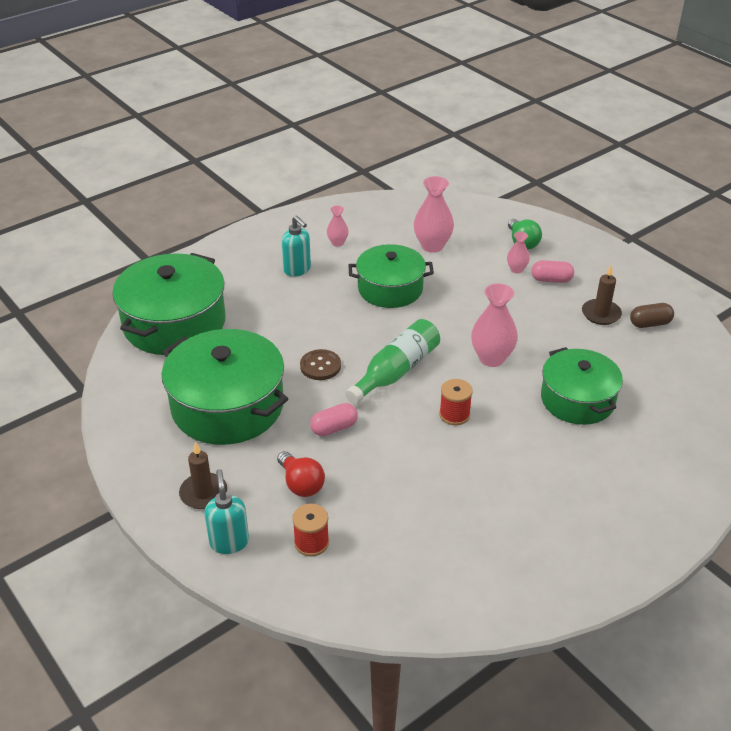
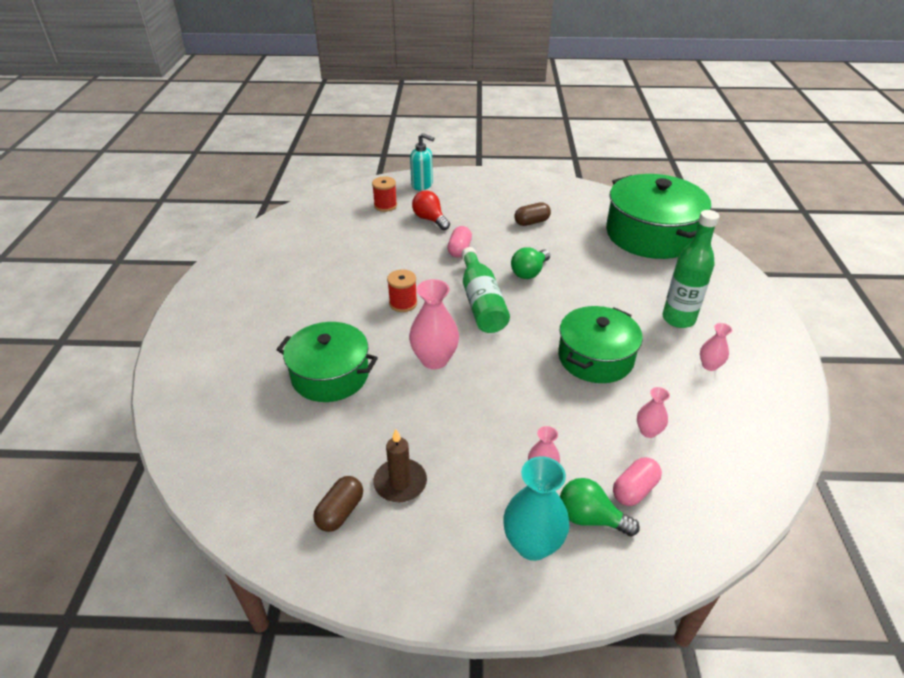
camera: 130 degrees right, 0 degrees up
green pot [162,329,288,445] -> brown capsule [514,202,551,226]
brown candle [179,442,227,509] -> none
red light bulb [277,451,325,497] -> red light bulb turned 45 degrees clockwise [412,191,450,230]
turquoise soap dispenser [281,215,311,277] -> green bottle [662,210,720,328]
brown button [300,349,341,380] -> green light bulb [511,247,550,279]
pink vase [414,176,454,253] -> pink vase [637,387,670,438], size x0.55
pink capsule [531,260,574,283] -> pink capsule moved to [613,457,662,506]
none -> turquoise vase [503,456,570,561]

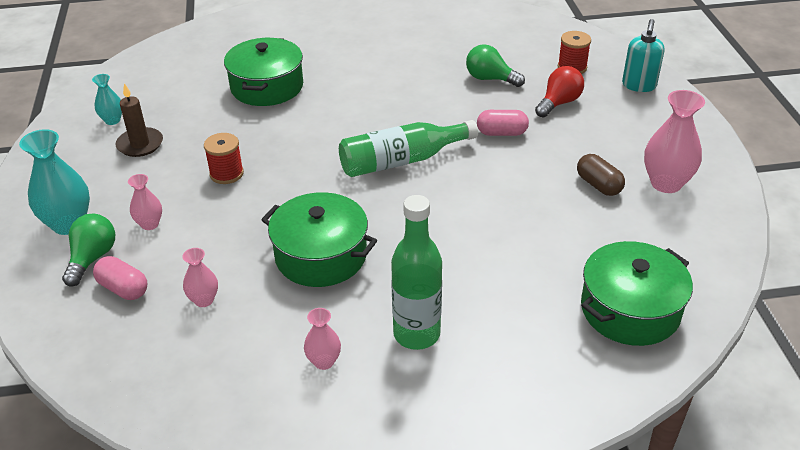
camera: 80 degrees right, 0 degrees up
brown capsule [313,476,363,532] -> turquoise vase [92,74,122,125]
red spool [387,269,417,312] -> red spool moved to [204,133,244,184]
pink vase [409,279,459,369] -> pink vase moved to [644,90,705,193]
green light bulb [511,247,550,279] -> green light bulb moved to [466,44,525,87]
green pot [606,174,711,259] -> green pot [581,241,693,346], size x0.66

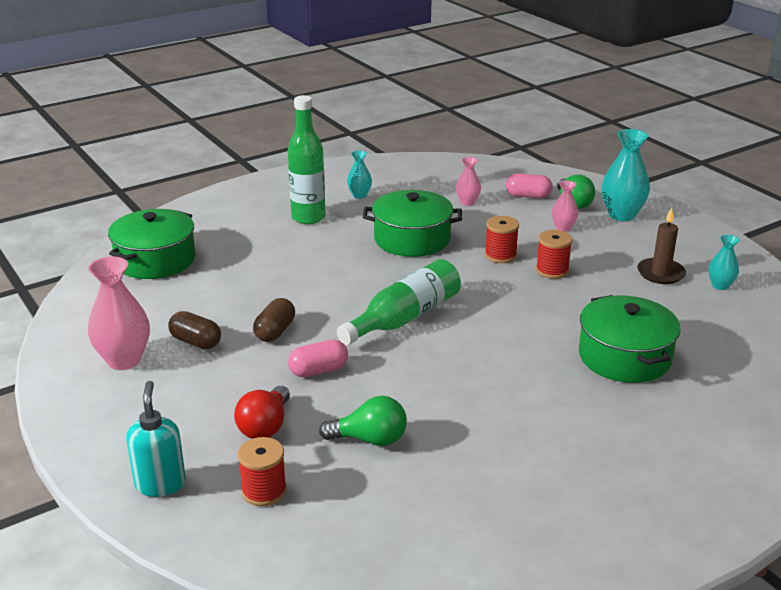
camera: 155 degrees right, 10 degrees down
pink vase [304,308,341,370] -> turquoise vase [347,150,372,199]
none -> brown capsule [253,298,295,342]
none -> red spool [485,216,519,263]

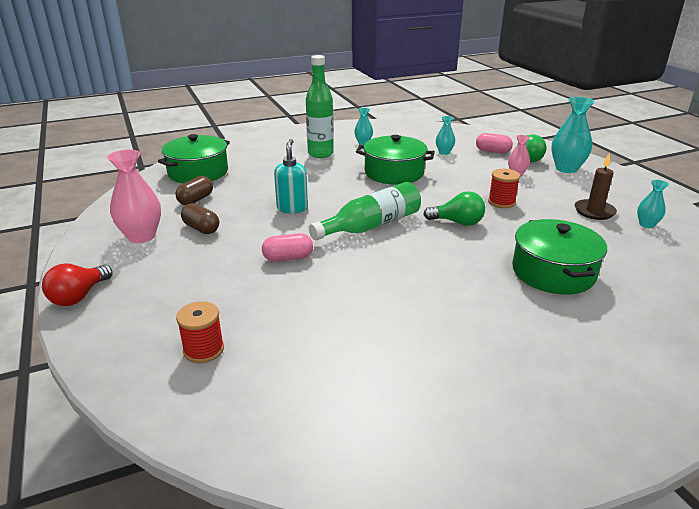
camera: 10 degrees right, 0 degrees up
turquoise soap dispenser [126,381,186,497] -> turquoise soap dispenser moved to [274,139,308,213]
red light bulb [234,386,290,439] -> red light bulb moved to [42,263,113,306]
brown capsule [253,298,295,342] -> brown capsule moved to [176,176,213,205]
green light bulb [319,396,407,446] -> green light bulb moved to [423,191,485,226]
pink vase [456,157,481,206] -> turquoise vase [436,116,455,155]
red spool [485,216,519,263] -> none

